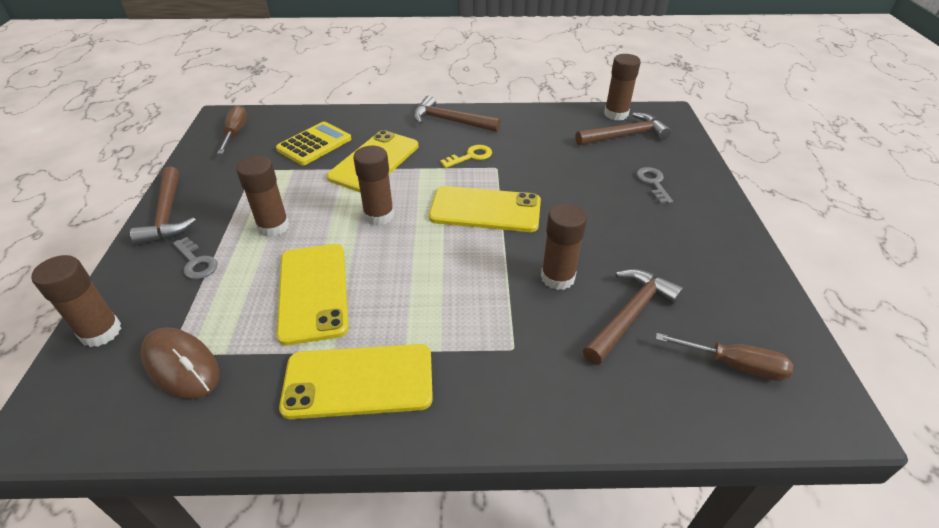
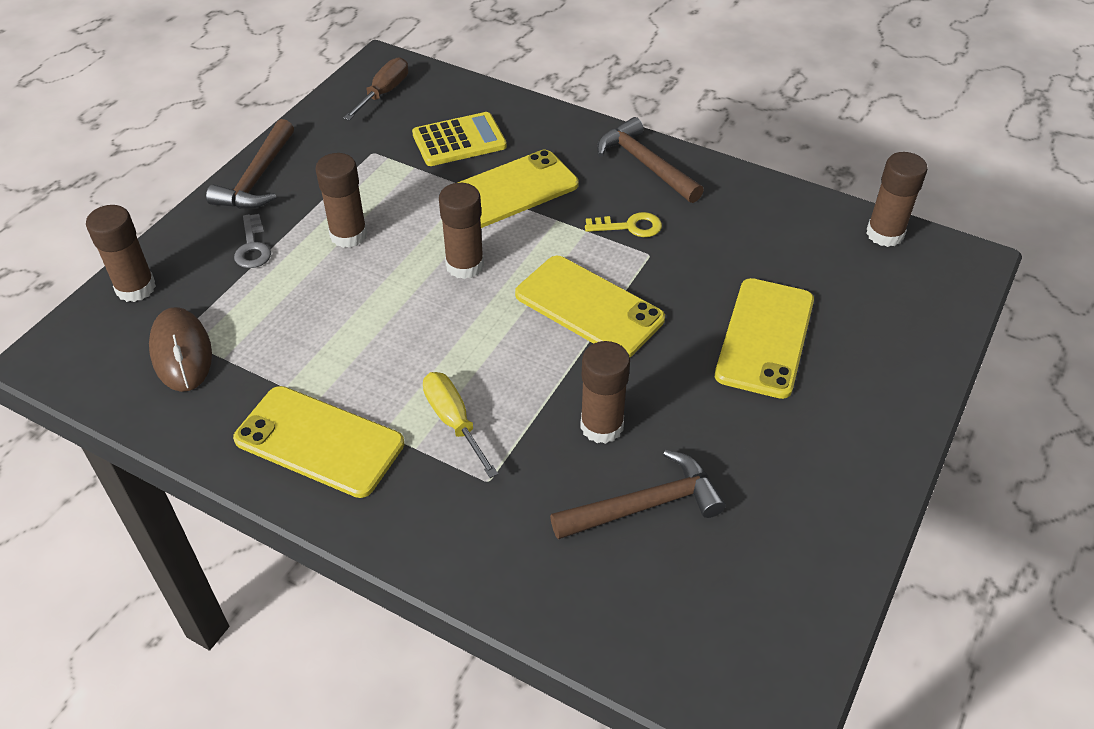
camera: 30 degrees right, 5 degrees up
yellow phone [277,244,349,345] -> yellow phone moved to [715,278,814,399]
brown hammer [575,112,671,146] -> none
grey key [636,167,673,204] -> none
brown screwdriver [656,333,793,381] -> none
none -> yellow screwdriver [423,372,498,478]

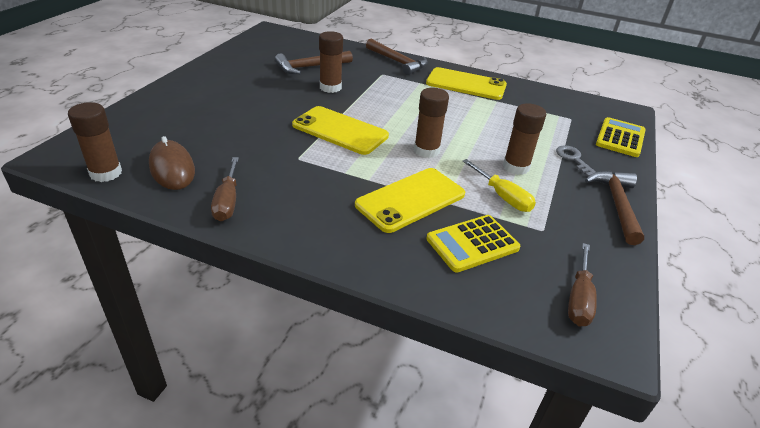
camera: 170 degrees right, 10 degrees down
brown glue stick [86,205,156,302] -> yellow calculator [596,117,646,157]
brown mouse [149,307,212,392] -> brown mouse moved to [149,136,195,190]
yellow screwdriver [423,372,498,478] -> yellow screwdriver moved to [463,159,536,212]
yellow key [585,212,662,237] -> none
brown hammer [597,117,704,203] -> brown hammer moved to [366,39,428,75]
yellow phone [715,278,814,399] -> none
none -> brown screwdriver [211,157,239,221]

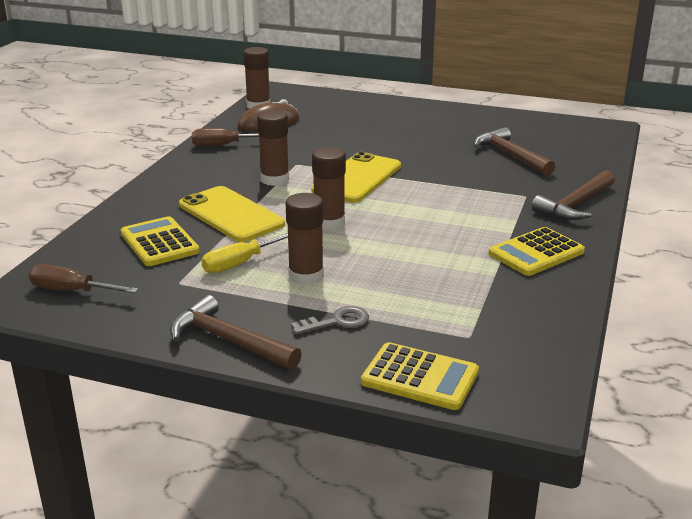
camera: 90 degrees right, 10 degrees down
brown glue stick [319,31,343,93] -> brown glue stick moved to [257,110,289,186]
yellow phone [426,67,507,100] -> yellow calculator [489,227,585,276]
brown hammer [585,171,644,245] -> brown hammer turned 150 degrees counterclockwise [170,295,302,370]

